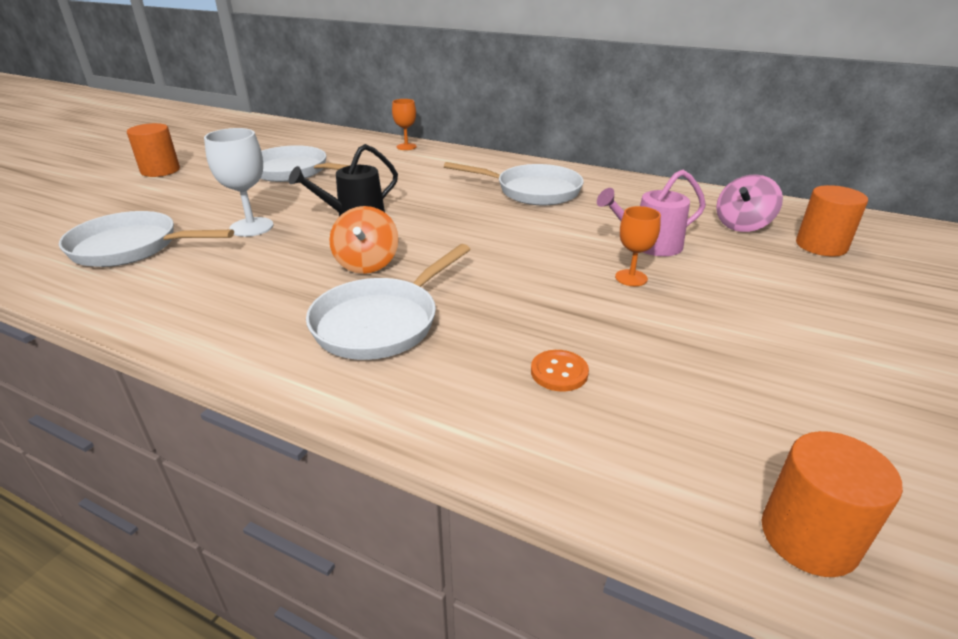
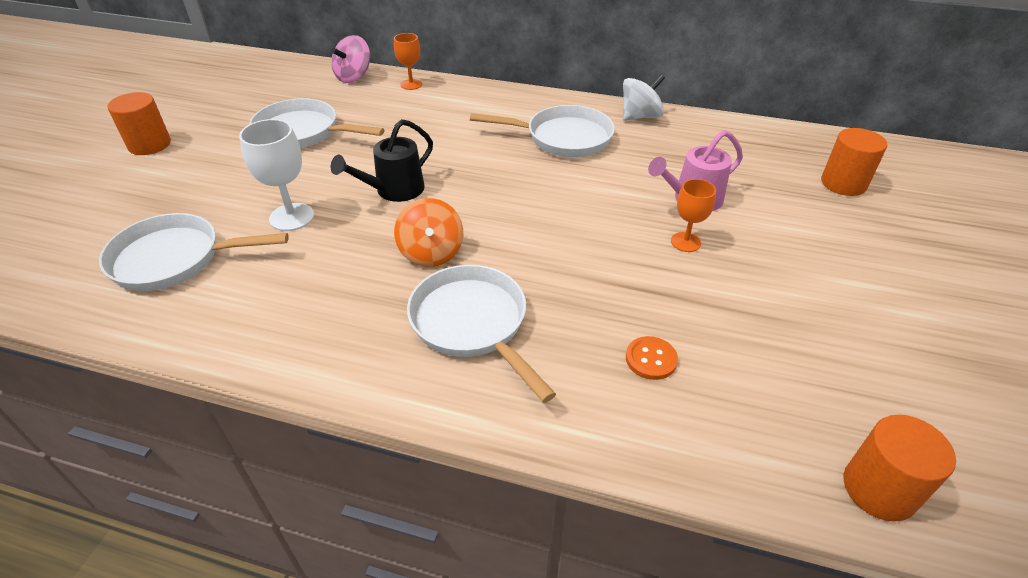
camera: 10 degrees left, 10 degrees up
white pan [306,244,470,360] -> white pan turned 120 degrees clockwise [407,265,556,403]
pink spinning top [716,174,783,232] -> pink spinning top moved to [331,35,370,83]
none -> white spinning top [623,74,665,121]

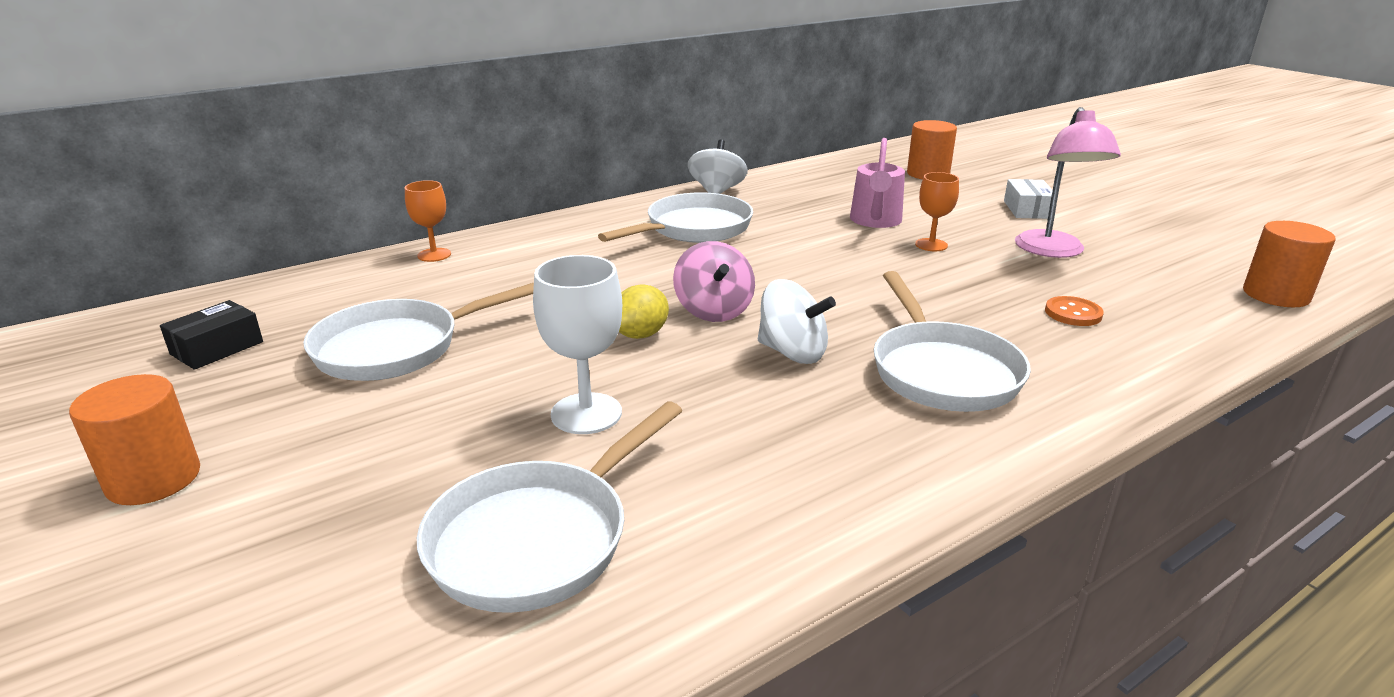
camera: 50 degrees left, 15 degrees down
black watering can [330,119,433,202] -> yellow lemon [619,285,669,339]
pink spinning top [331,35,370,83] -> pink spinning top moved to [673,241,755,322]
orange spinning top [394,198,463,267] -> white spinning top [758,279,836,364]
white pan [407,265,556,403] -> white pan turned 105 degrees counterclockwise [874,271,1031,412]
none -> black box [160,300,263,370]
none -> white box [1004,179,1053,219]
none -> pink lamp [1015,107,1121,258]

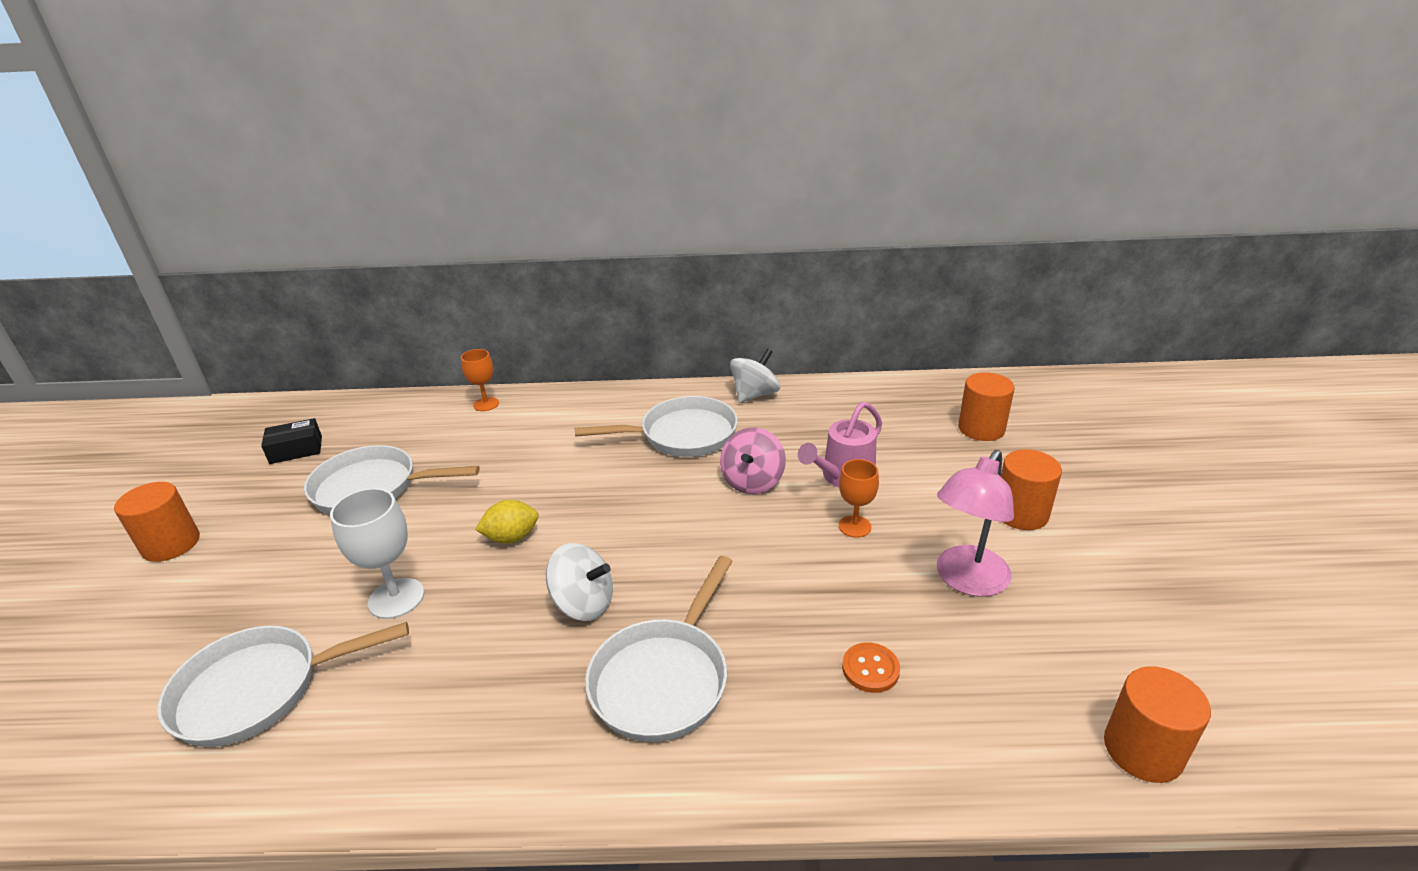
camera: 35 degrees right, 5 degrees up
pink spinning top [673,241,755,322] -> pink spinning top moved to [720,427,786,494]
white spinning top [758,279,836,364] -> white spinning top turned 45 degrees counterclockwise [546,543,613,621]
white box [1004,179,1053,219] -> orange cylinder [1001,449,1062,530]

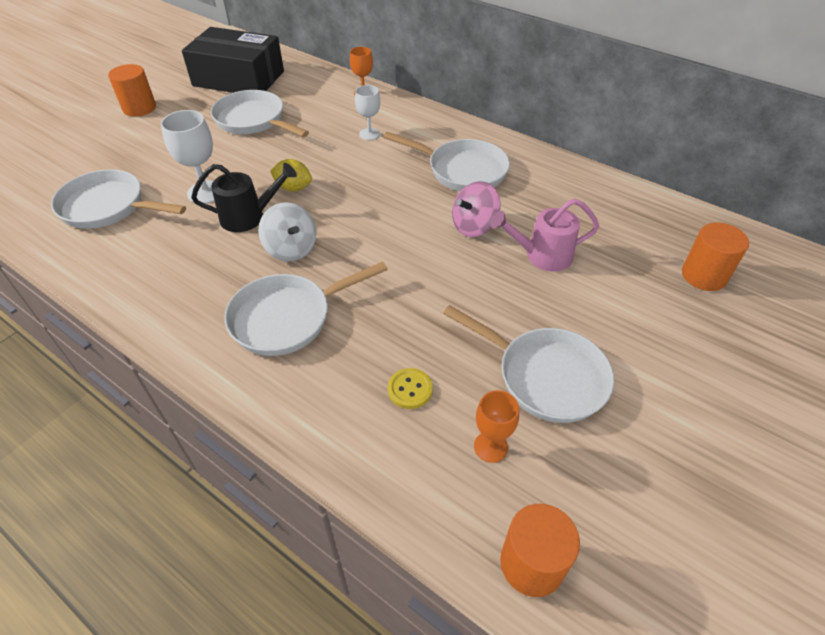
camera: 35 degrees right, 15 degrees up
black box [261,418,322,464] -> black box [182,27,284,93], size x2.33
white spinning top [730,348,780,403] -> none
orange goblet [839,459,879,538] -> orange goblet moved to [474,390,519,463]
orange button [842,642,900,693] -> yellow button [388,368,433,409]
pink lamp [937,450,1014,597] -> white pan [443,305,614,423]
orange cylinder [1001,449,1062,530] -> none
none -> black watering can [191,163,297,232]
none -> white goblet [355,85,380,140]

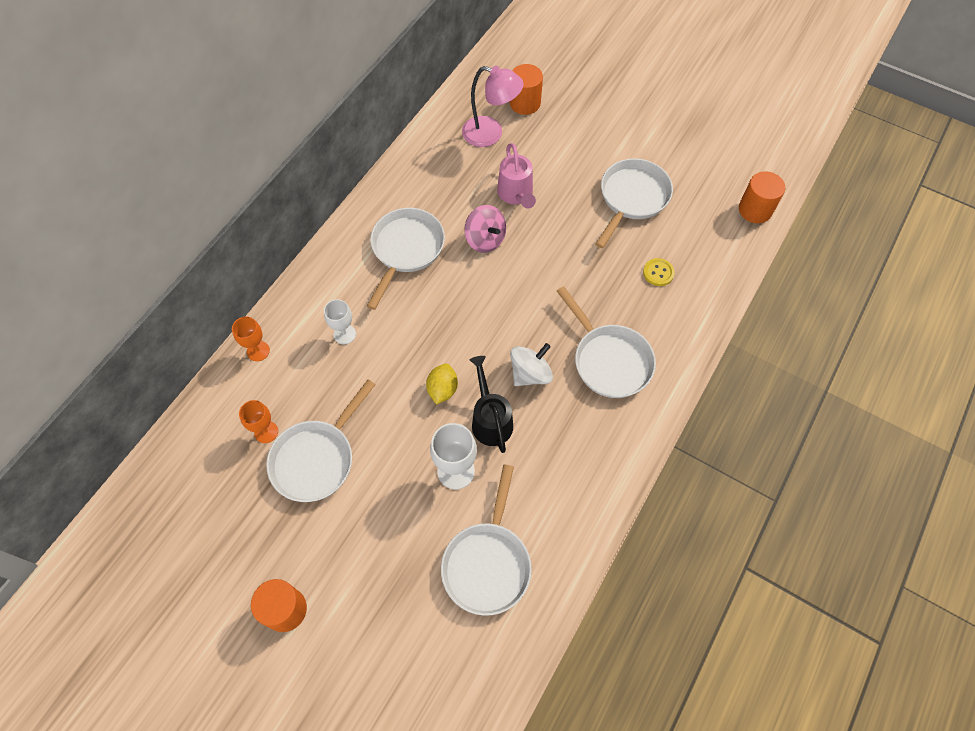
camera: 95 degrees left, 15 degrees up
black box [182,27,284,93] -> none
orange goblet [474,390,519,463] -> orange goblet moved to [239,400,278,443]
none -> pink lamp [462,66,523,147]

